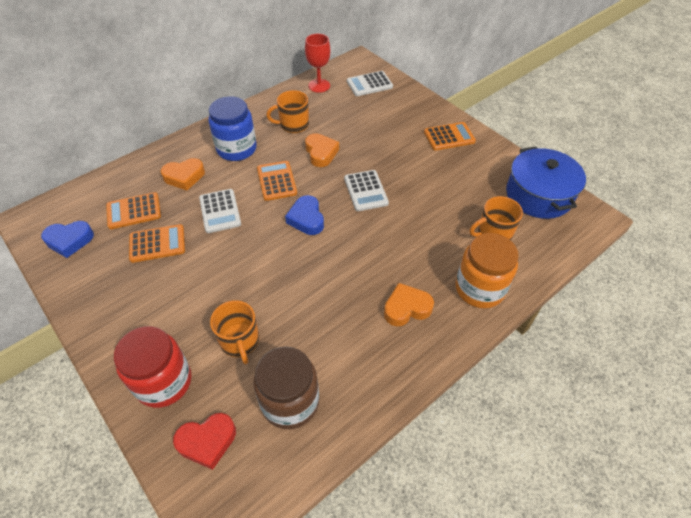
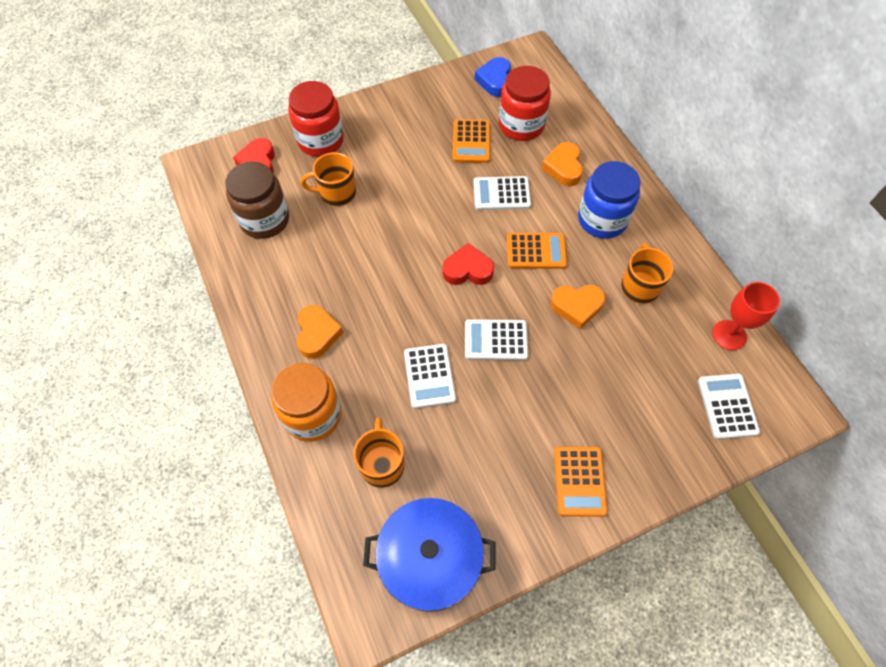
camera: 105 degrees right, 10 degrees up
orange calculator [106,192,161,229] -> red jar [499,66,551,141]
blue heart [285,195,324,235] -> red heart [442,243,494,285]
none -> white calculator [404,344,456,409]

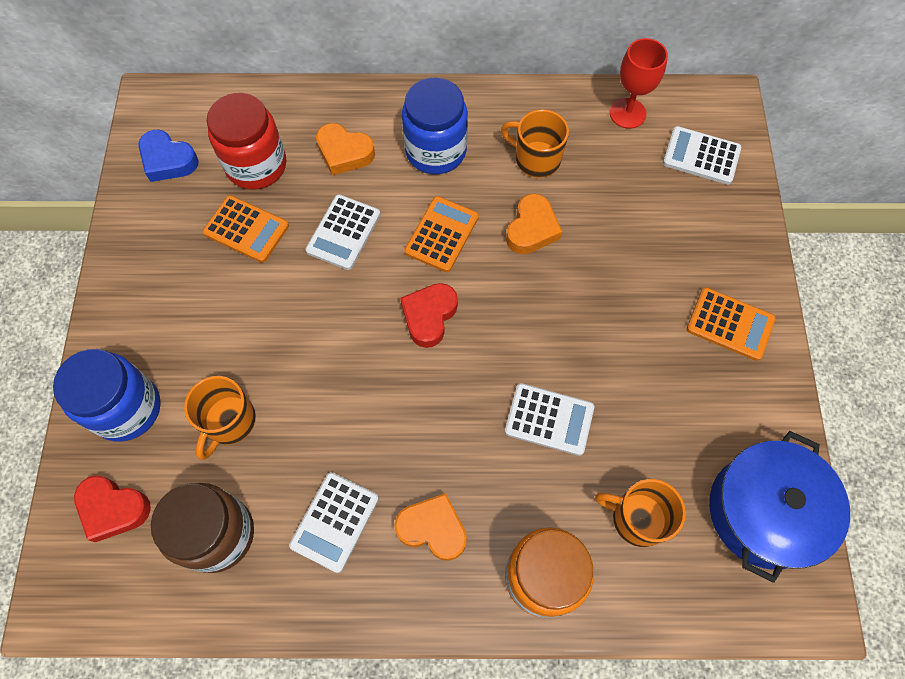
camera: 65 degrees left, 5 degrees up
red jar [288,81,344,157] -> blue jar [53,349,161,441]
white calculator [465,319,528,360] -> white calculator moved to [289,472,379,573]

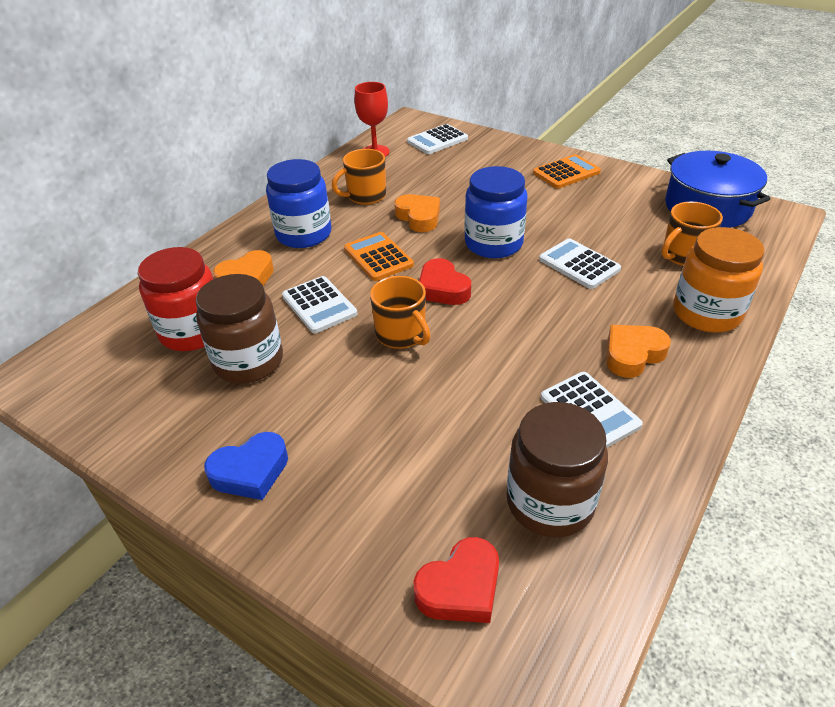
camera: 55 degrees left, 25 degrees down
blue jar [53,349,161,441] -> blue jar moved to [464,166,527,258]
blue heart [138,130,199,182] -> blue heart moved to [204,432,288,500]
orange mug [184,376,256,460] -> orange mug moved to [370,276,431,349]
orange calculator [203,195,289,263] -> brown jar [196,274,283,384]
white calculator [505,383,594,456] -> white calculator turned 90 degrees counterclockwise [539,238,621,289]

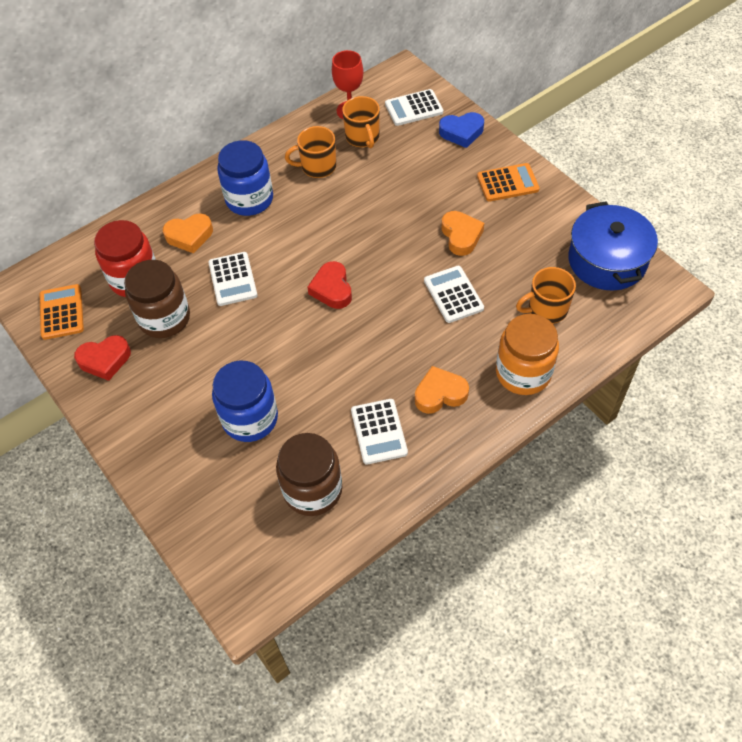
camera: 20 degrees right, 15 degrees up
blue heart [204,432,288,500] -> blue heart moved to [439,112,484,148]
orange calculator [344,232,414,281] -> orange calculator moved to [40,284,84,340]
orange mug [370,276,431,349] -> orange mug moved to [342,96,380,148]
orange heart [394,194,440,232] -> orange heart moved to [441,211,484,256]
red heart [413,537,499,623] -> red heart moved to [74,335,131,381]
blue jar [464,166,527,258] -> blue jar moved to [212,361,278,442]

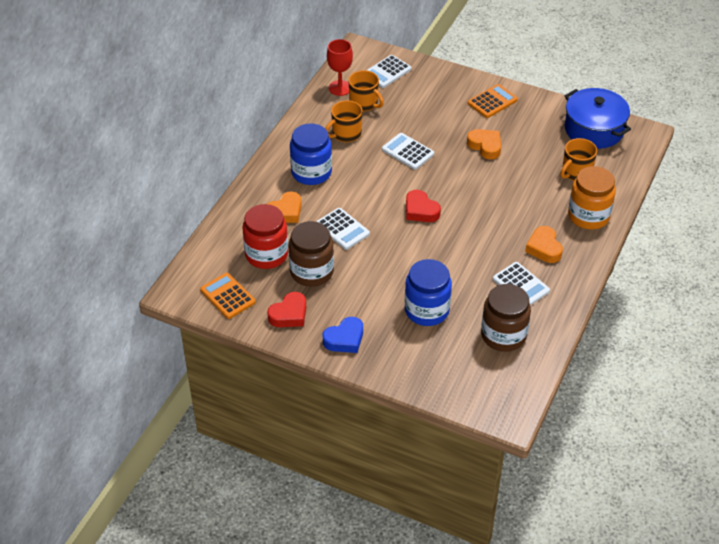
camera: 30 degrees left, 10 degrees down
orange heart [415,366,469,414] -> orange heart turned 60 degrees counterclockwise [525,226,563,263]
white calculator [424,266,484,323] -> white calculator moved to [382,133,434,170]
blue heart [439,112,484,148] -> blue heart moved to [323,317,363,353]

